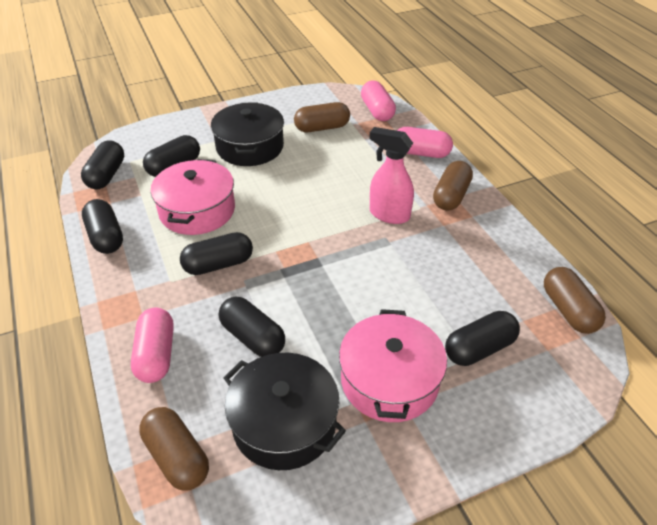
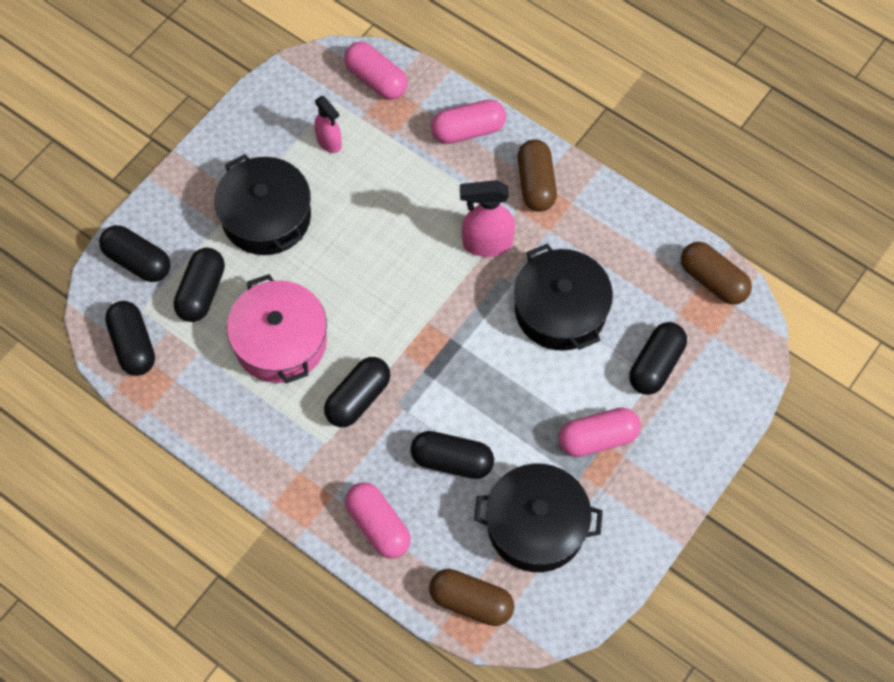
camera: 30 degrees left, 20 degrees up
black capsule [82,199,123,254] -> black capsule moved to [99,225,170,282]
brown capsule [294,102,350,132] -> pink spray bottle [314,96,342,153]
pink pot [339,309,447,422] -> pink capsule [559,408,641,457]
none -> black pot [514,244,613,351]

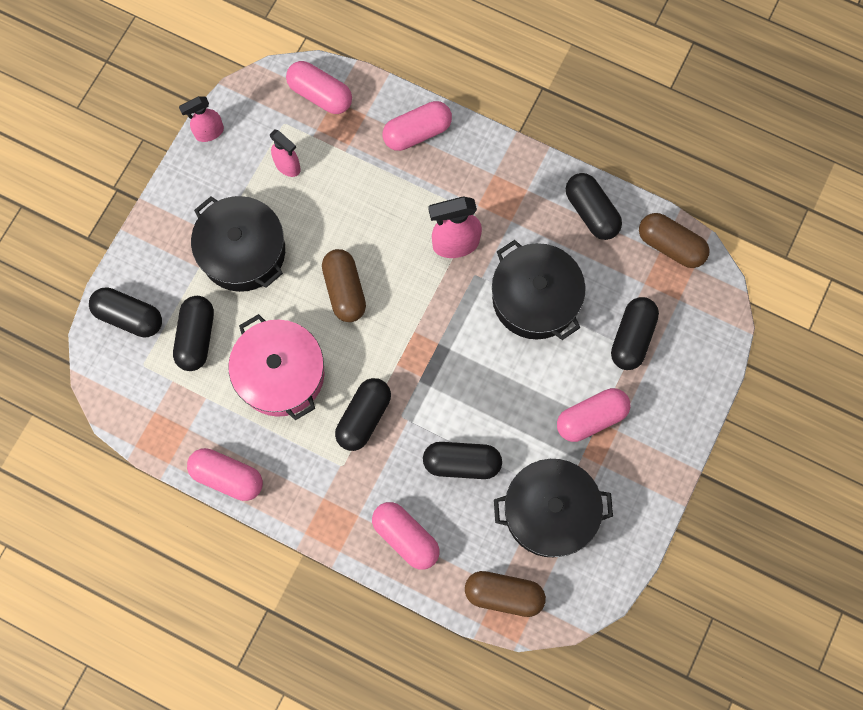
camera: 10 degrees left, 10 degrees up
black capsule [105,301,155,376] -> black capsule moved to [566,173,622,240]
brown capsule [518,139,557,212] -> brown capsule moved to [322,249,366,322]
none -> pink spray bottle [179,96,224,142]
none -> pink capsule [187,448,263,501]

